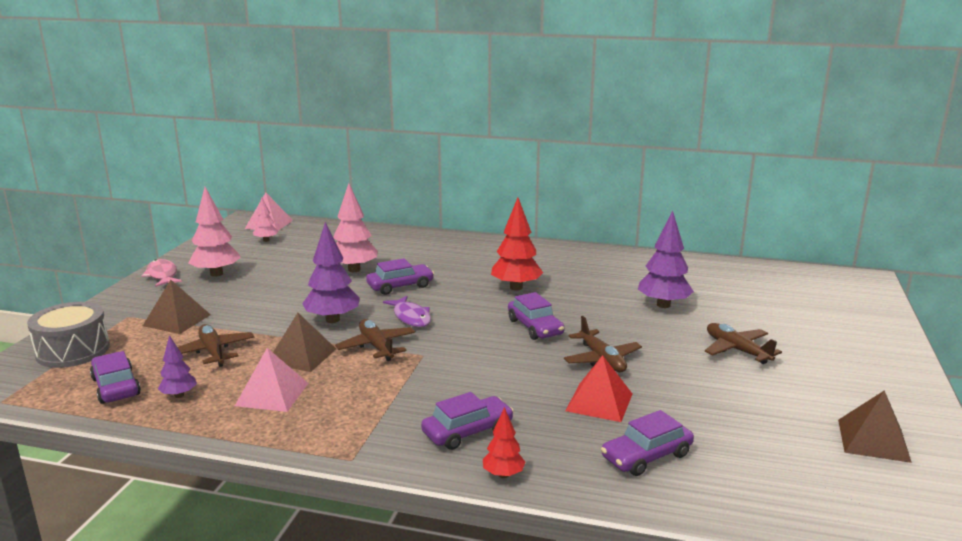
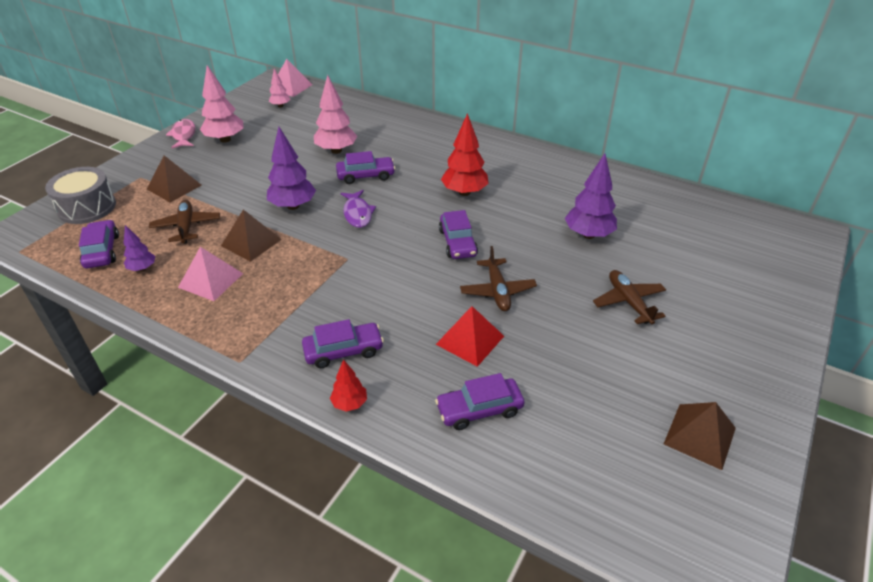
camera: 15 degrees right, 20 degrees up
brown plane [335,319,415,361] -> none

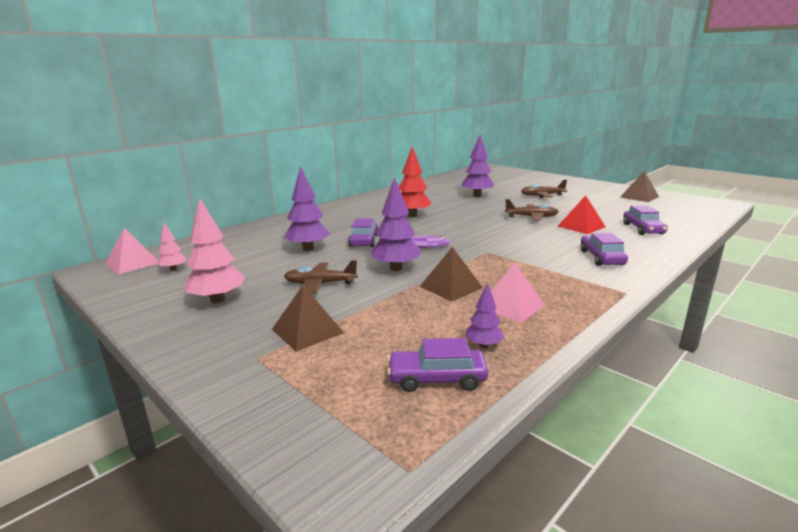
camera: 75 degrees left, 20 degrees down
grey drum [45,167,116,224] -> none
brown plane [149,200,220,244] -> brown plane moved to [284,260,358,294]
pink fish [166,119,196,148] -> none
pink tree [314,75,357,154] -> purple tree [284,166,330,251]
red tree [330,359,367,412] -> none
purple car [439,210,478,259] -> none

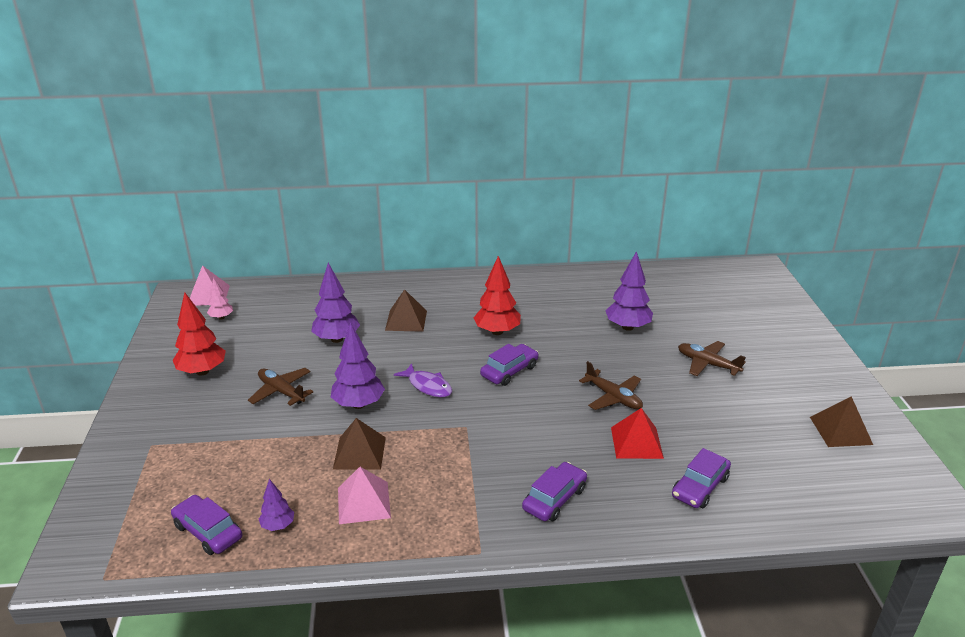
camera: 40 degrees right, 10 degrees up
pink tree [184,198,245,303] -> red tree [173,292,226,375]
brown pyramid [272,285,344,352] -> brown pyramid moved to [385,289,427,332]
purple car [348,218,379,247] -> purple car moved to [480,344,539,386]

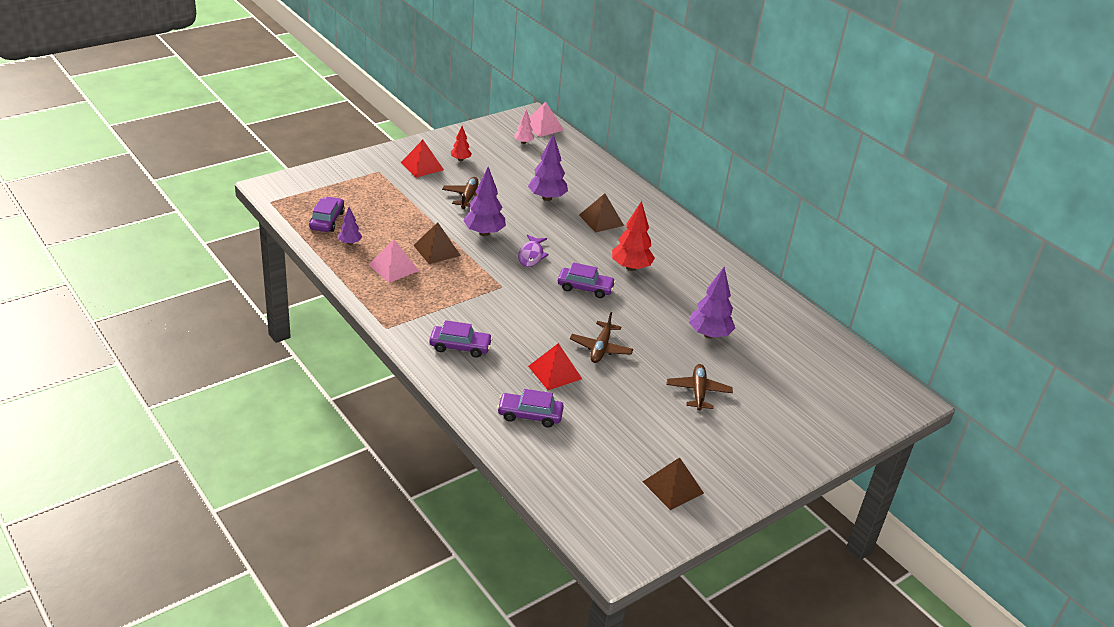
camera: 55 degrees right, 5 degrees up
red tree [173,292,226,375] -> red tree [451,126,472,161], size x0.55
none -> red pyramid [401,140,444,178]

